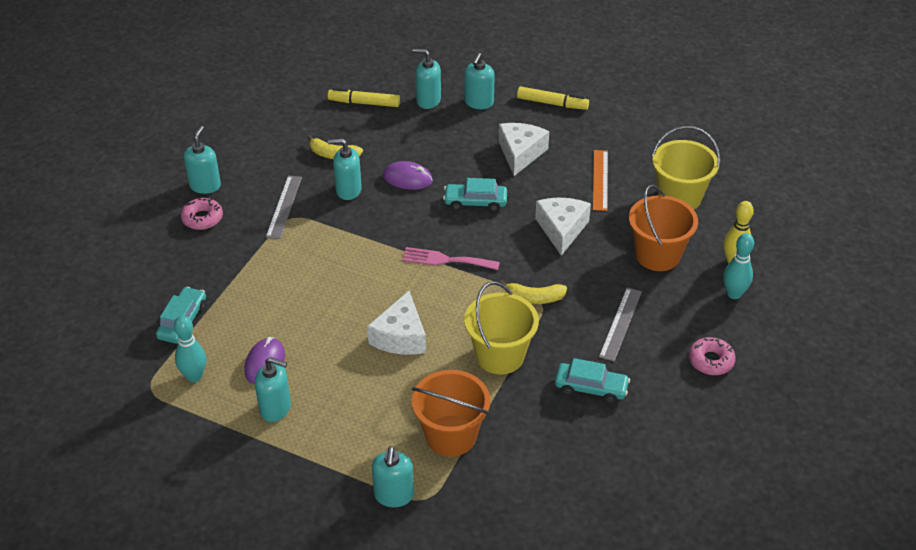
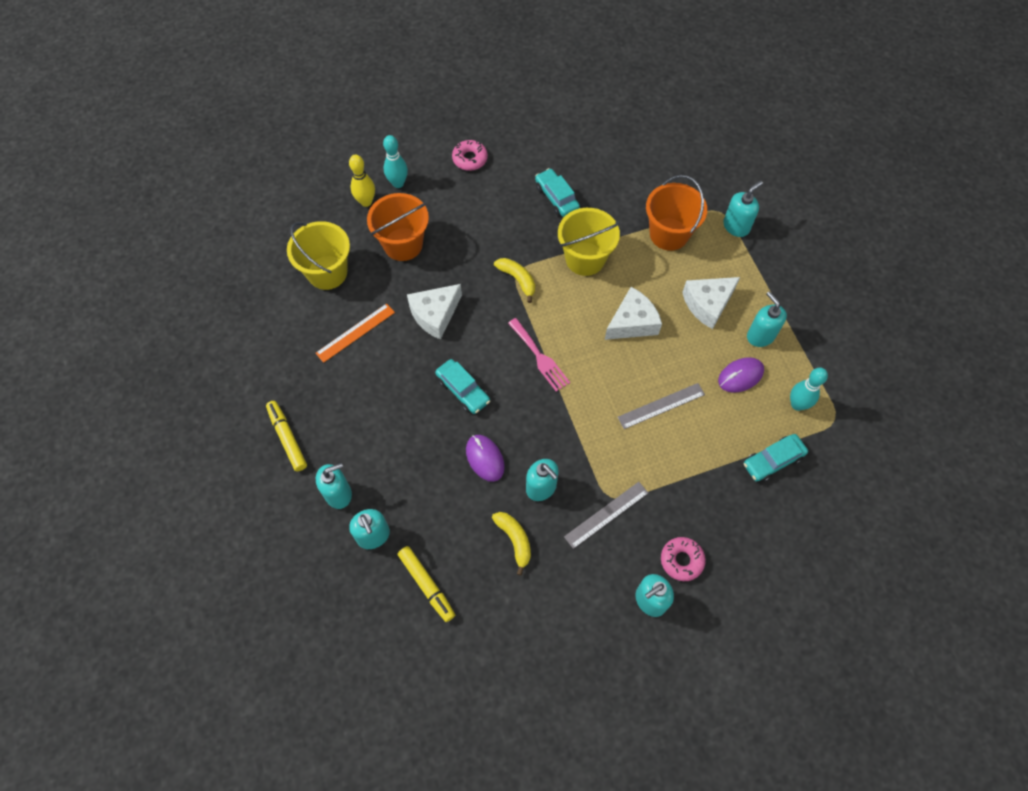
camera: 135 degrees left, 20 degrees up
white cheese [499,123,549,176] -> white cheese moved to [682,277,740,329]
grey ruler [599,287,642,362] -> grey ruler moved to [618,383,705,429]

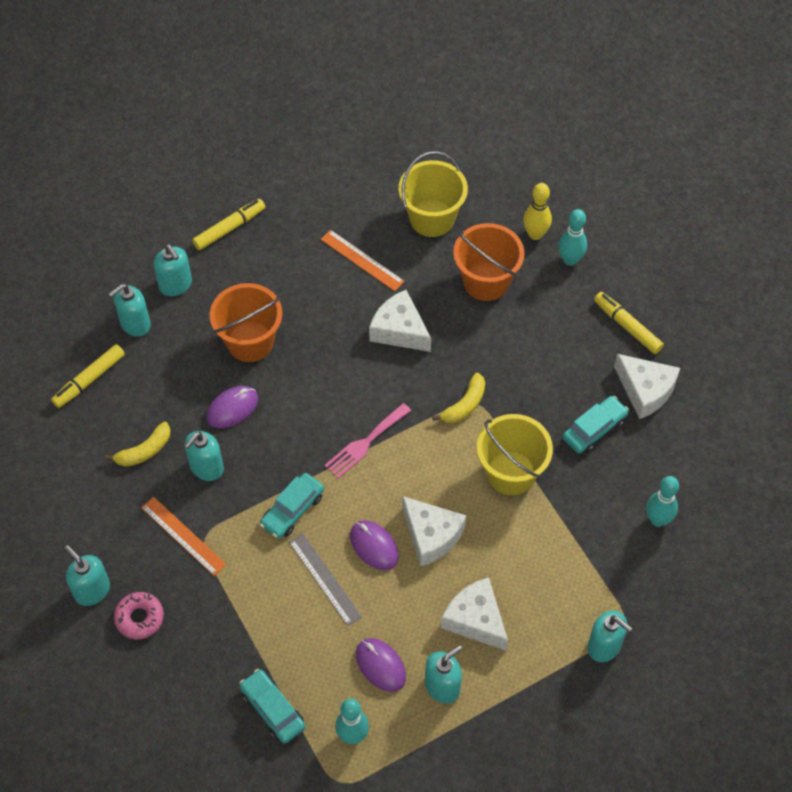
camera: 80 degrees right, 5 degrees down
turquoise car [435,359,490,414] -> turquoise car moved to [260,473,324,539]
pink donut [452,140,488,171] -> yellow marker [594,292,664,354]
grey ruler [564,482,648,549] -> orange ruler [141,497,227,576]
orange bucket [646,175,707,251] -> orange bucket moved to [210,283,282,362]
none -> purple mouse [350,520,399,570]
none -> white cheese [614,354,680,419]
none -> turquoise bowling pin [646,476,679,527]

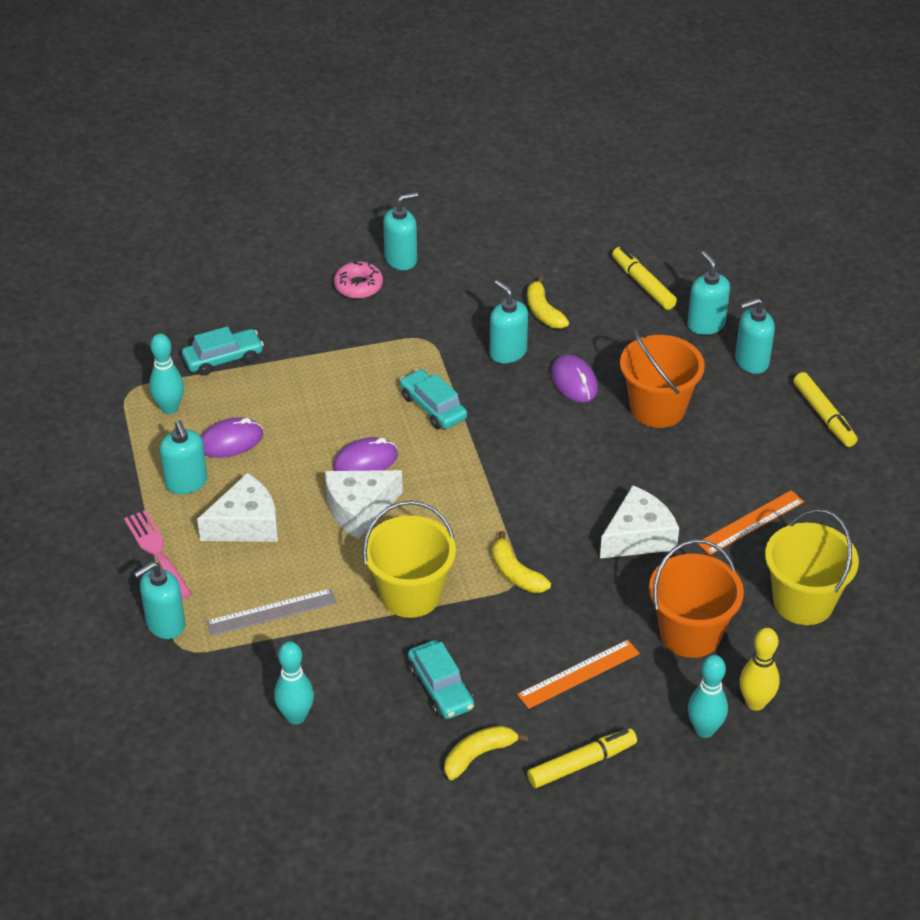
camera: 105 degrees right, 15 degrees down
orange ruler [141,497,227,576] -> orange ruler moved to [517,640,640,709]
grey ruler [289,533,362,626] -> grey ruler moved to [206,588,337,636]
pink fork [325,403,411,479] -> pink fork moved to [124,510,192,599]
white cheese [614,354,680,419] -> yellow banana [445,725,529,780]

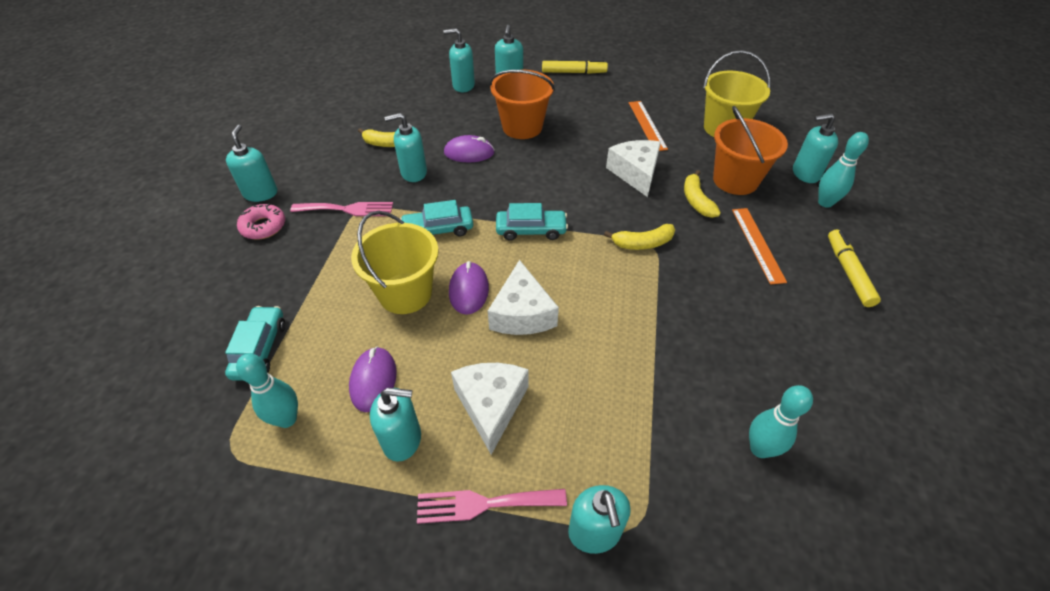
camera: 65 degrees left, 5 degrees up
grey ruler [206,588,337,636] -> none
yellow bucket [363,501,456,618] -> yellow bucket moved to [351,211,439,314]
turquoise car [408,640,474,719] -> turquoise car moved to [496,203,568,241]
yellow banana [445,725,529,780] -> yellow banana moved to [684,170,721,218]
yellow marker [612,247,677,310] -> none
yellow bowling pin [740,628,780,711] -> turquoise soap dispenser [793,113,838,183]
none -> pink fork [290,202,393,216]

